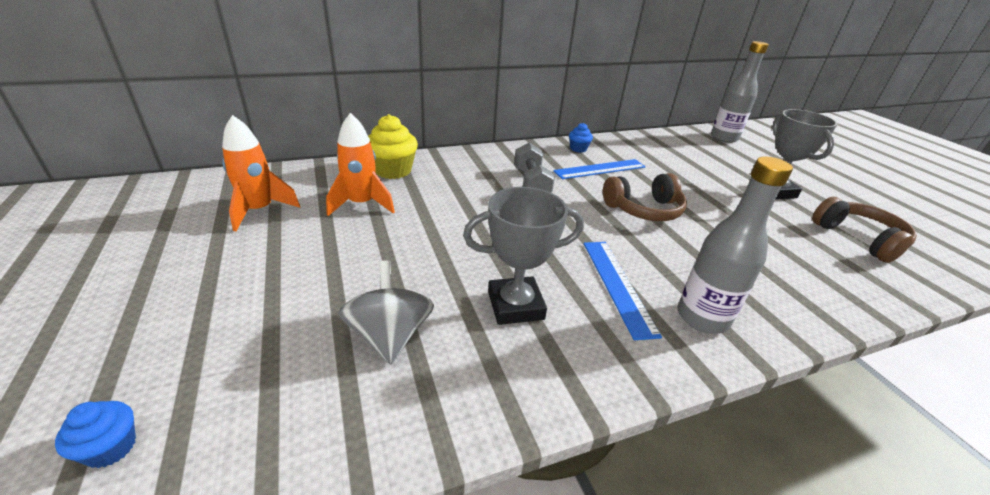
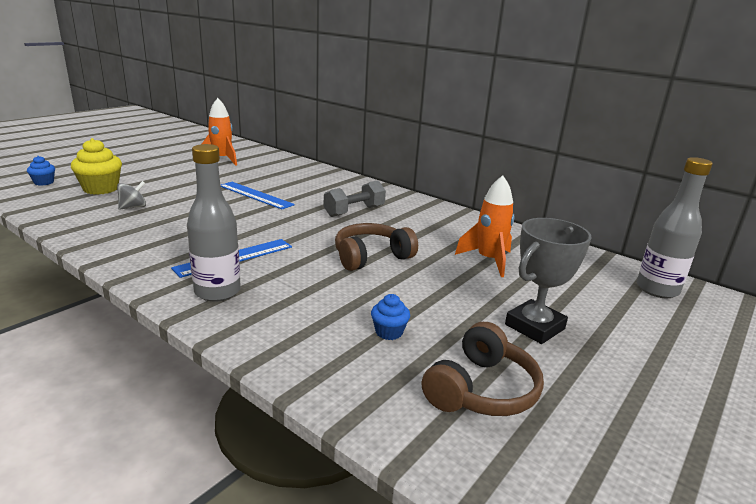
camera: 60 degrees right, 10 degrees down
orange rocket [326,113,395,216] -> orange rocket moved to [455,175,515,277]
grey spinning top [338,261,434,365] -> grey spinning top [117,181,146,210], size x0.62
yellow cupcake [368,114,418,179] -> yellow cupcake moved to [71,138,122,195]
grey trophy [463,187,584,325] -> none
blue ruler [553,159,646,179] -> blue ruler moved to [221,182,295,210]
blue cupcake [569,123,593,153] -> blue cupcake moved to [371,294,410,340]
brown headphones [603,173,687,221] -> brown headphones turned 105 degrees clockwise [335,223,418,271]

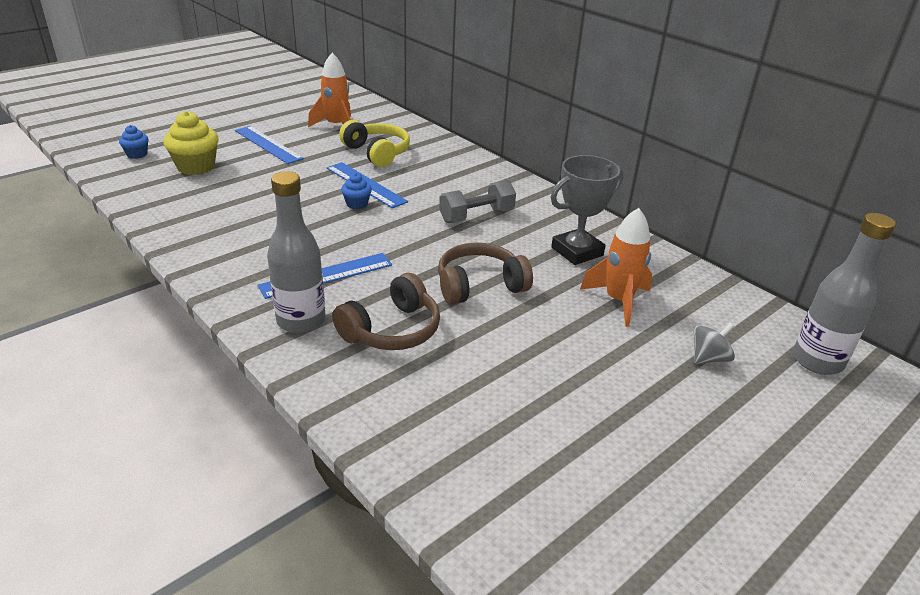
camera: 10 degrees right, 10 degrees up
grey spinning top [117,181,146,210] -> grey spinning top moved to [694,323,735,364]
blue cupcake [371,294,410,340] -> blue cupcake moved to [341,173,372,209]
brown headphones [422,322,544,416] -> brown headphones moved to [332,273,440,350]
grey trophy [505,218,592,344] -> grey trophy moved to [551,155,623,265]
none -> blue ruler [235,126,304,164]
none -> yellow headphones [339,120,410,167]

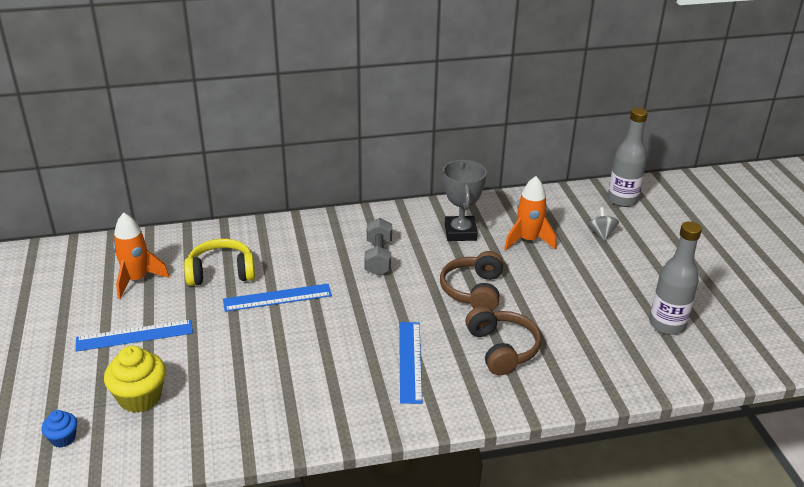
camera: 60 degrees left, 0 degrees up
grey bottle [267,171,326,333] -> grey bottle moved to [649,221,702,335]
blue cupcake [341,173,372,209] -> none

